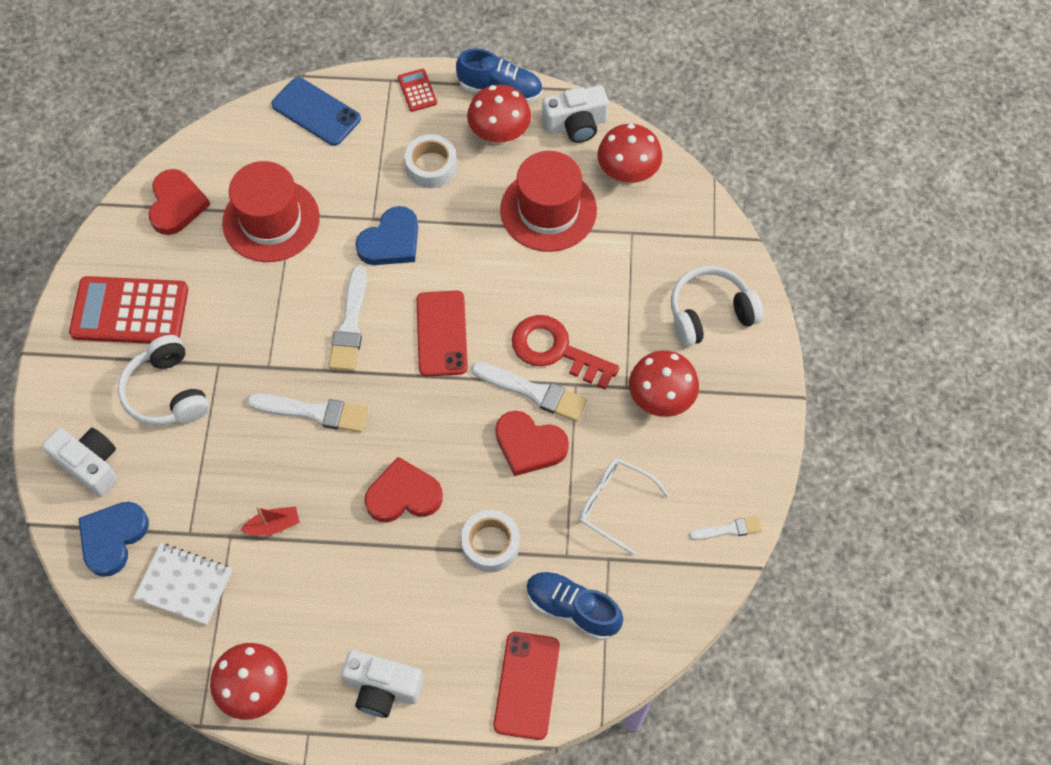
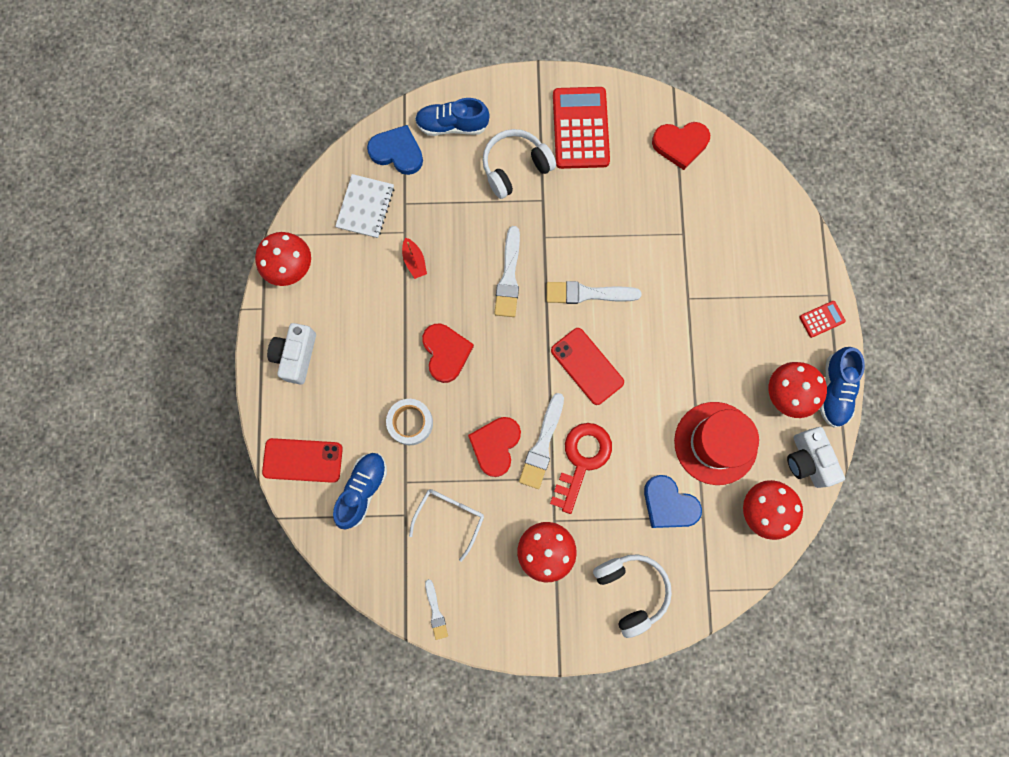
camera: 85 degrees right, 15 degrees up
white camera [42,428,118,497] -> blue shoe [415,98,490,136]
red hat [222,161,320,262] -> none
blue phone [271,77,361,146] -> none
blue heart [355,206,418,265] -> blue heart moved to [644,475,702,528]
white tape [404,134,457,188] -> none
red phone [416,291,468,377] -> red phone turned 60 degrees clockwise [551,328,624,405]

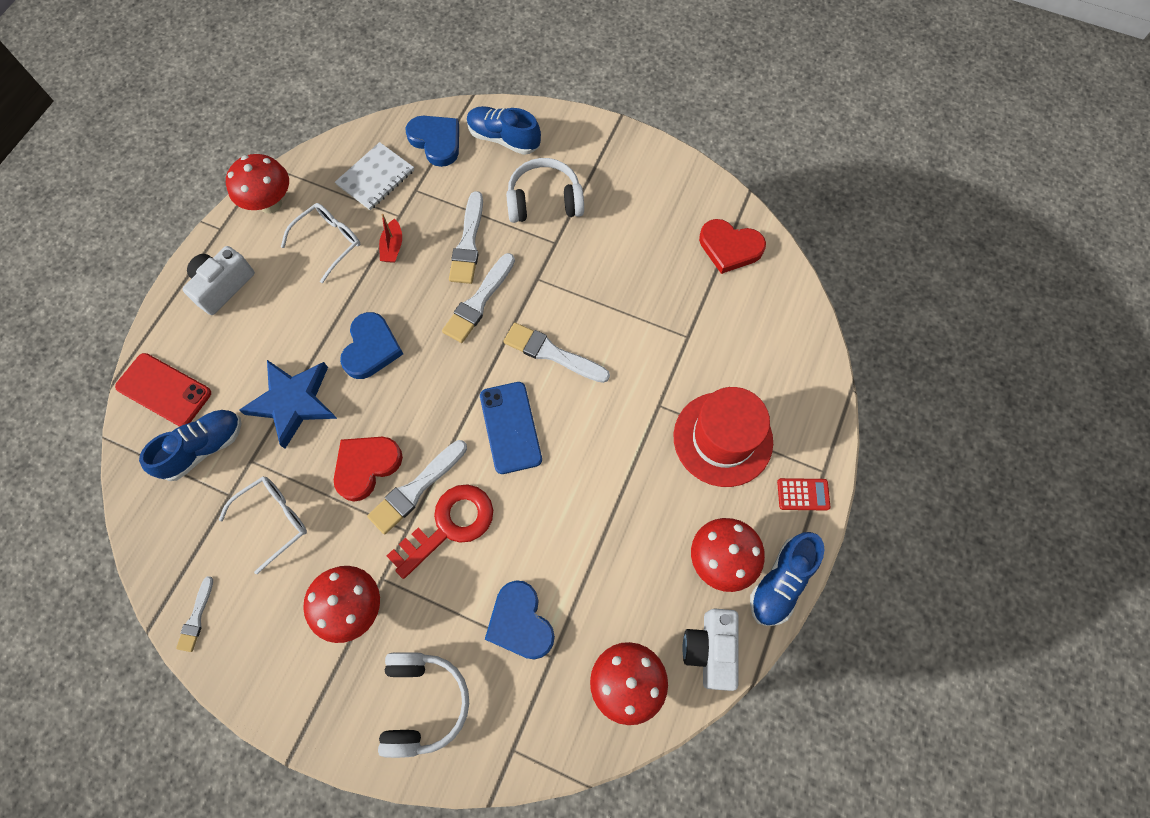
camera: 25 degrees right, 10 degrees down
white tape [386,399,433,445] -> blue star [239,360,337,449]
red heart [422,323,474,383] -> blue heart [340,312,403,379]
red phone [551,328,624,405] -> blue phone [480,382,542,474]
red calculator [553,87,610,169] -> none
red hat [674,402,759,485] -> red hat moved to [673,387,773,487]
none -> white glasses [281,203,360,283]
none -> white brush [449,191,483,284]

